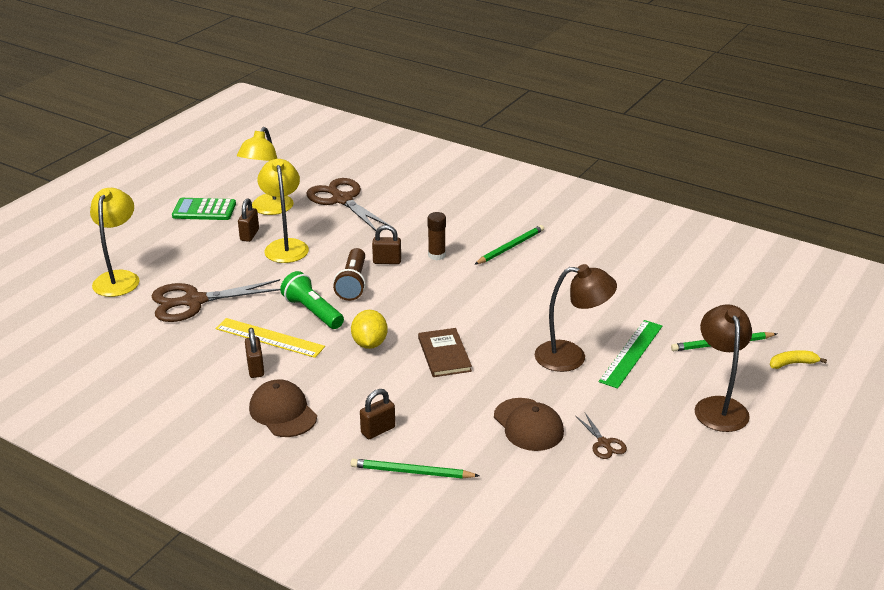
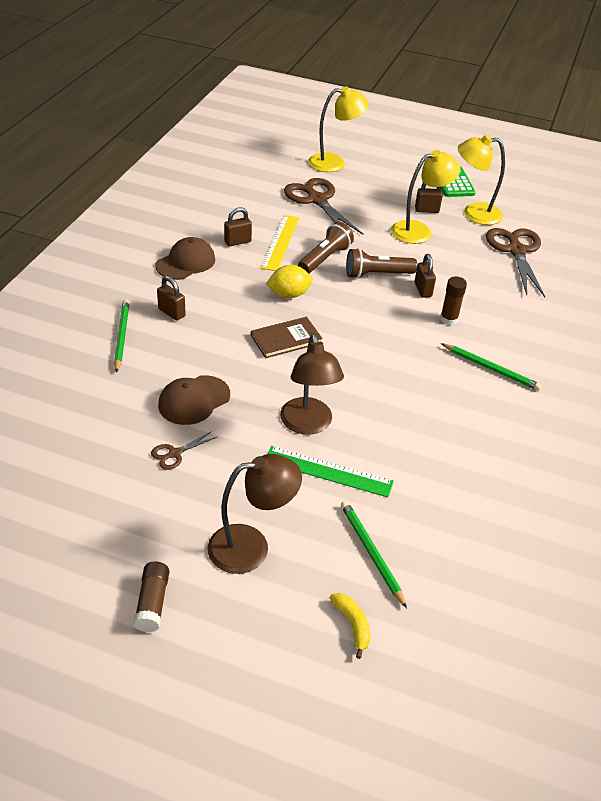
camera: 75 degrees right, 10 degrees up
green flashlight [280,271,344,329] -> brown flashlight [298,222,354,274]
brown scissors [306,178,391,231] -> brown scissors turned 45 degrees counterclockwise [486,228,545,297]
none -> brown glue stick [133,561,169,632]

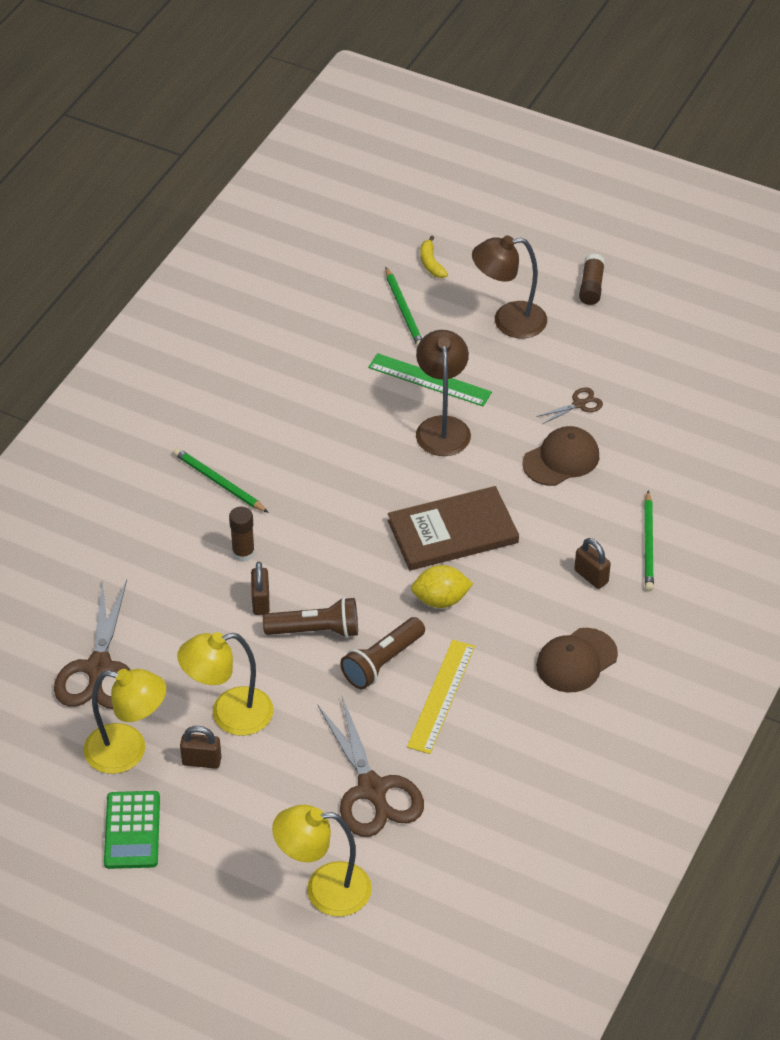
camera: 170 degrees left, 5 degrees up
brown padlock [224,207,252,246] -> none
brown book [251,317,323,358] -> brown book [388,486,519,570], size x1.55

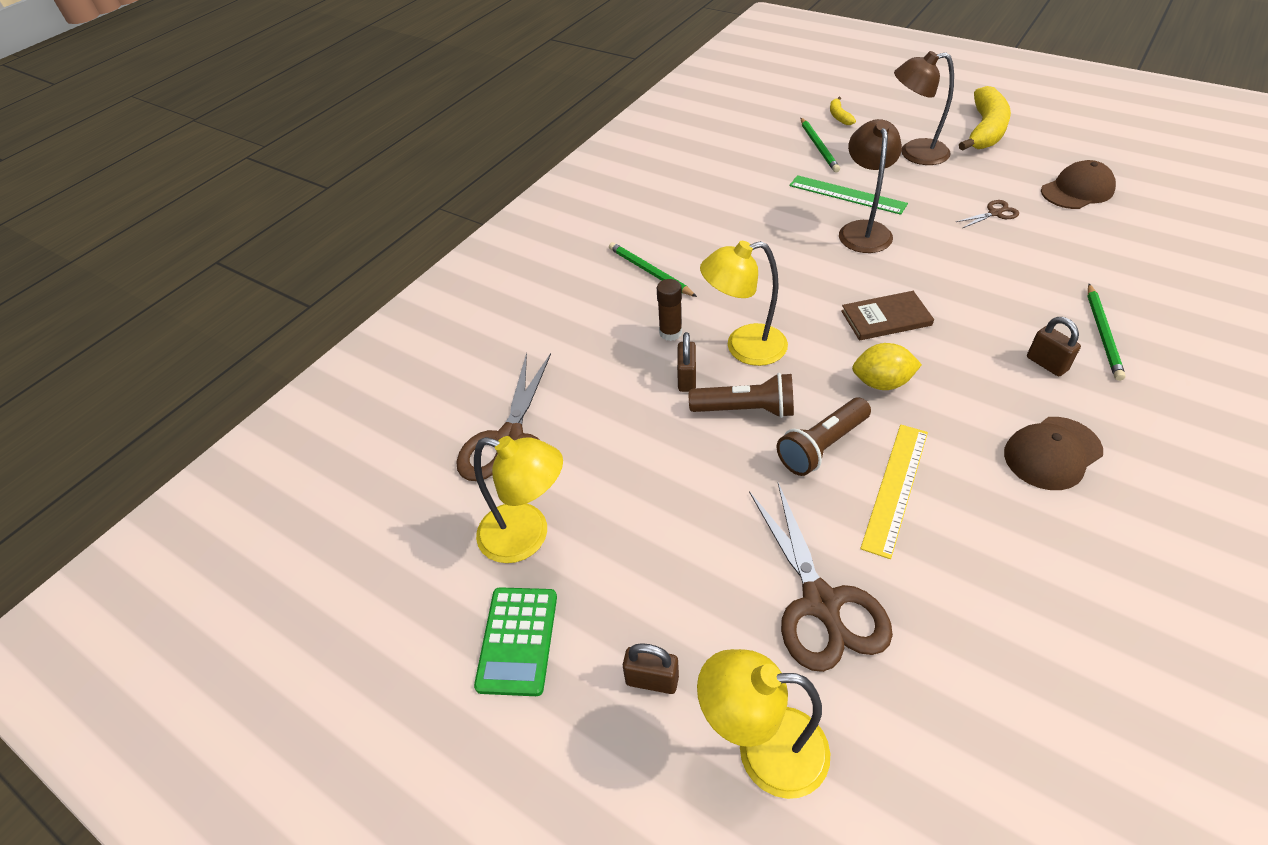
camera: 10 degrees right, 0 degrees up
yellow lamp [177,632,273,736] -> yellow lamp moved to [700,241,788,366]
brown padlock [180,726,221,769] -> brown padlock moved to [623,643,679,694]
brown book [388,486,519,570] -> brown book [841,291,934,341], size x0.65
brown cap [522,426,599,486] -> brown cap moved to [1041,160,1116,209]
brown glue stick [579,253,605,305] -> yellow banana [959,86,1011,151]

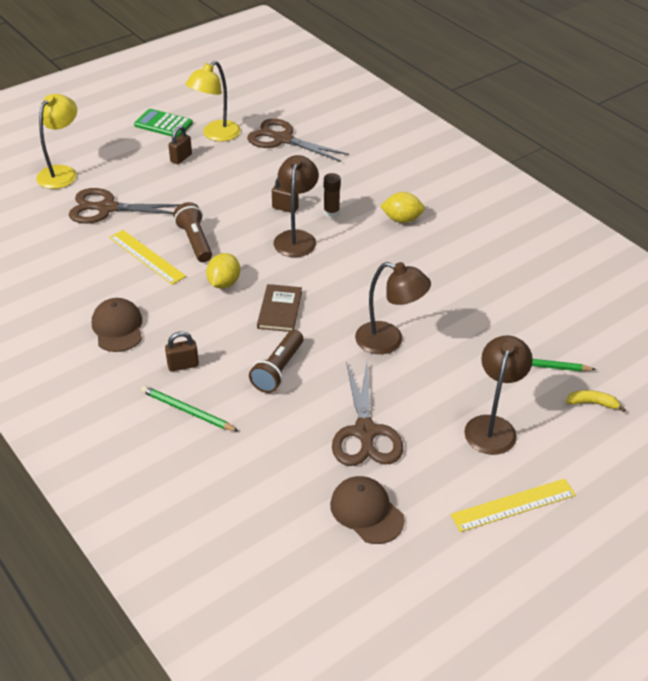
camera: 105 degrees right, 5 degrees down
green pencil [609,242,697,297] -> yellow lemon [380,192,425,223]
brown padlock [623,643,679,694] -> brown padlock moved to [168,126,192,164]
brown flashlight [689,373,794,418] -> brown flashlight moved to [249,330,303,393]
yellow lamp [700,241,788,366] -> brown lamp [274,155,319,257]
green ruler [789,175,908,215] -> none
brown scissors [956,200,1019,228] -> brown scissors [332,362,403,466], size x2.19
yellow banana [959,86,1011,151] -> yellow ruler [451,479,576,532]
brown cap [1041,160,1116,209] -> brown cap turned 150 degrees clockwise [330,476,405,544]

